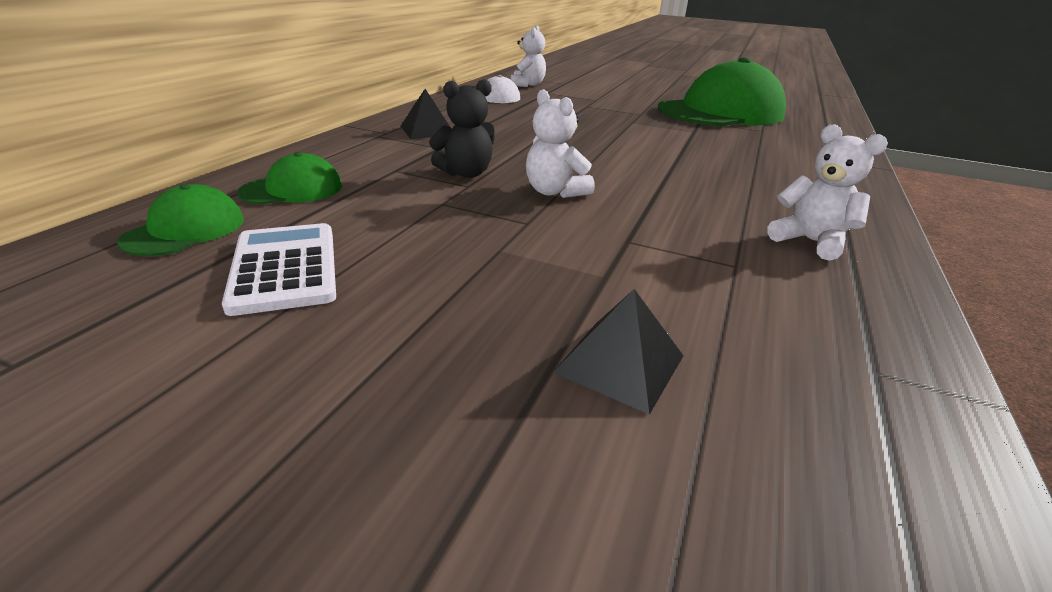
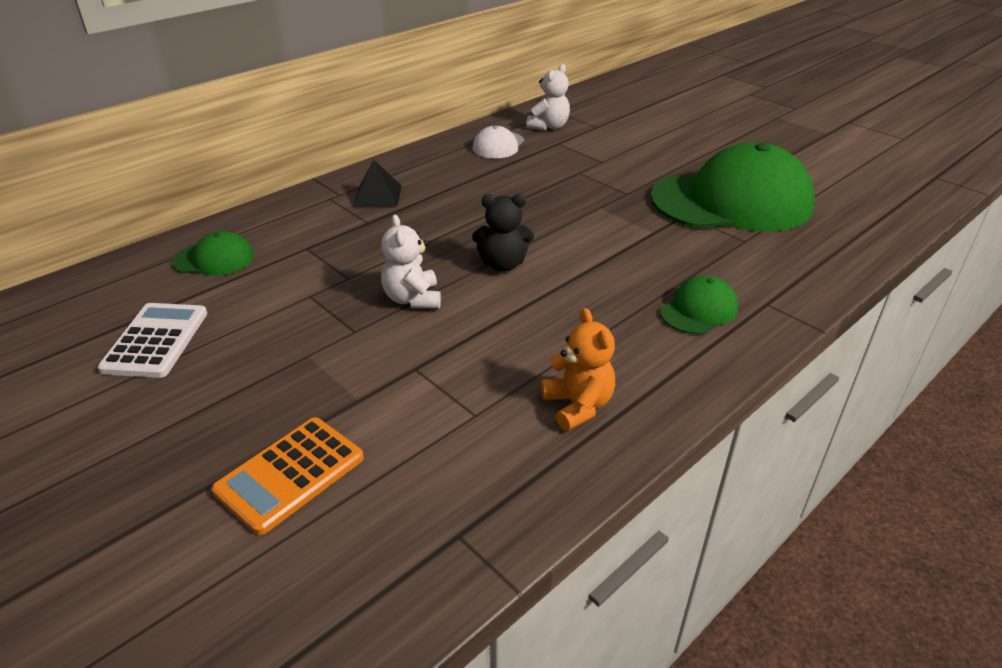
camera: 25 degrees right, 5 degrees up
green cap [117,184,244,256] -> green cap moved to [660,275,738,334]
black teddy bear [429,79,495,178] -> black teddy bear moved to [472,194,534,271]
black pyramid [553,289,683,415] -> orange calculator [211,418,364,535]
white teddy bear [767,124,888,261] -> orange teddy bear [541,308,615,431]

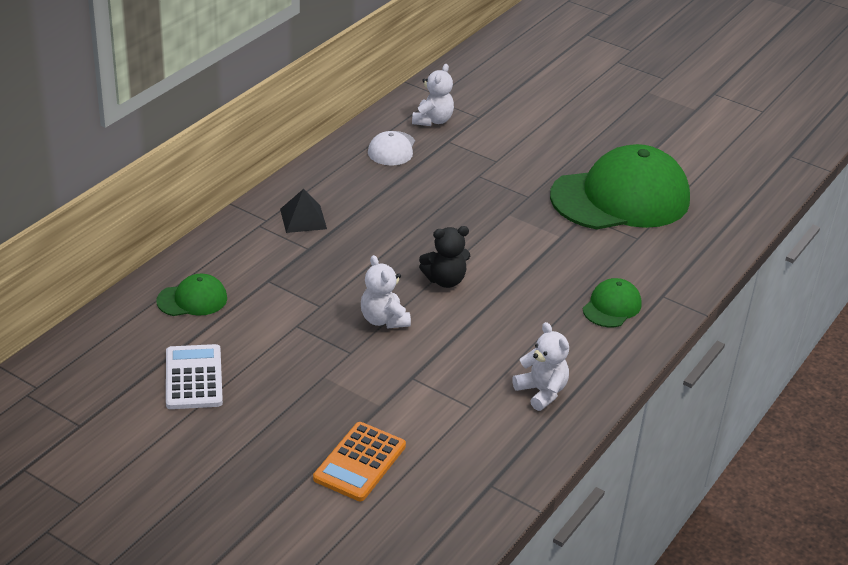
camera: 15 degrees left, 0 degrees up
orange teddy bear [541,308,615,431] -> white teddy bear [512,322,569,411]

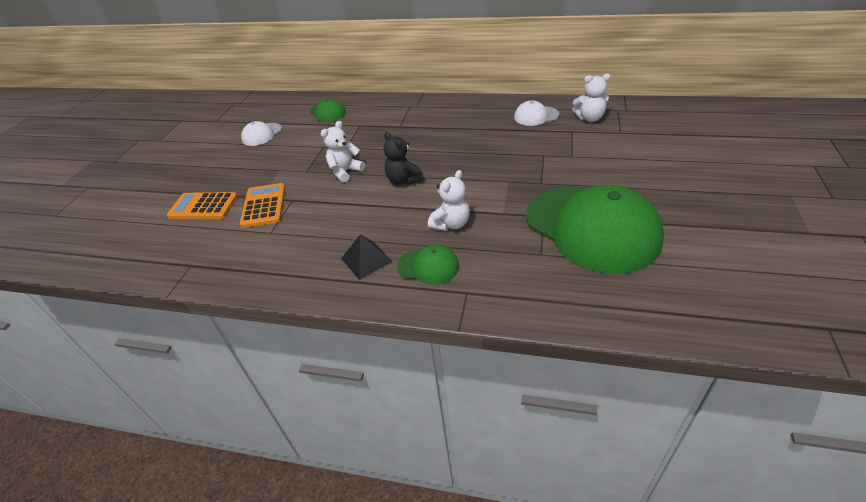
camera: 75 degrees right, 5 degrees up
white calculator [166,344,223,409] -> white cap [241,121,282,146]
black pyramid [280,189,327,233] -> black pyramid moved to [341,235,393,280]
white teddy bear [512,322,569,411] -> white teddy bear moved to [428,170,470,231]
none -> orange calculator [240,183,285,228]

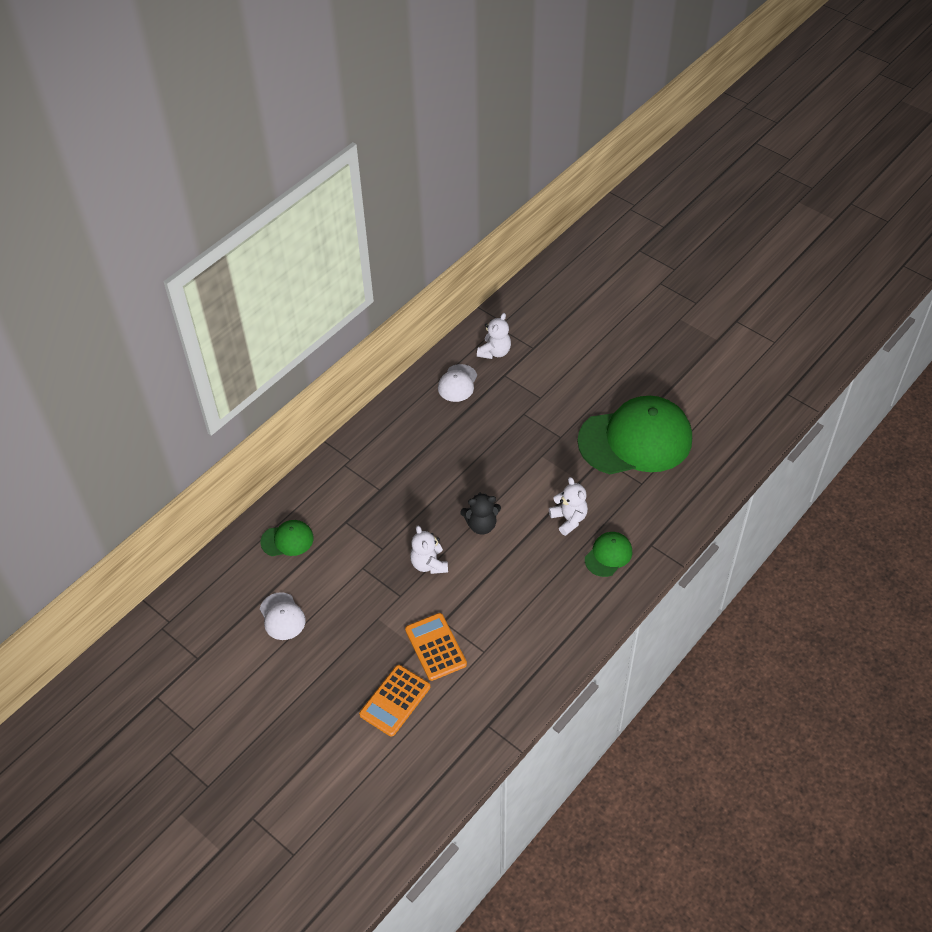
camera: 65 degrees left, 10 degrees up
orange calculator [240,183,285,228] -> orange calculator turned 45 degrees clockwise [405,613,467,681]
black pyramid [341,235,393,280] -> none

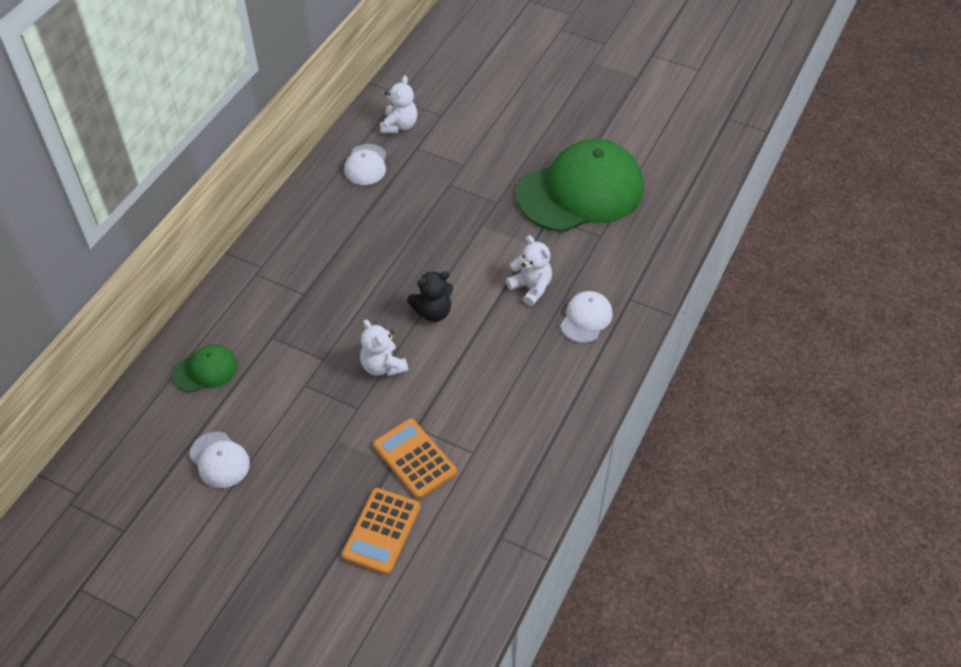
camera: 15 degrees left, 0 degrees up
green cap [585,532,632,577] -> white cap [560,291,612,343]

